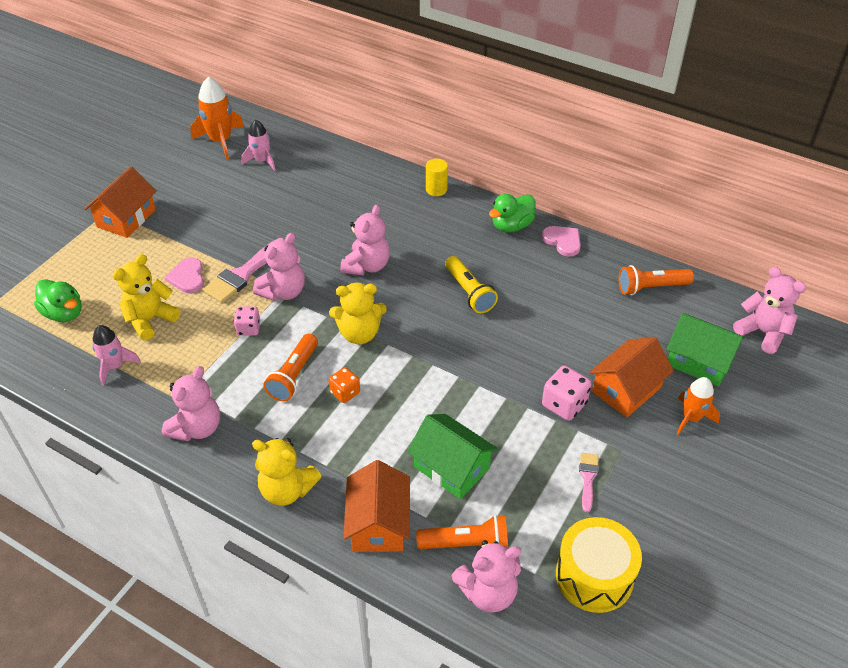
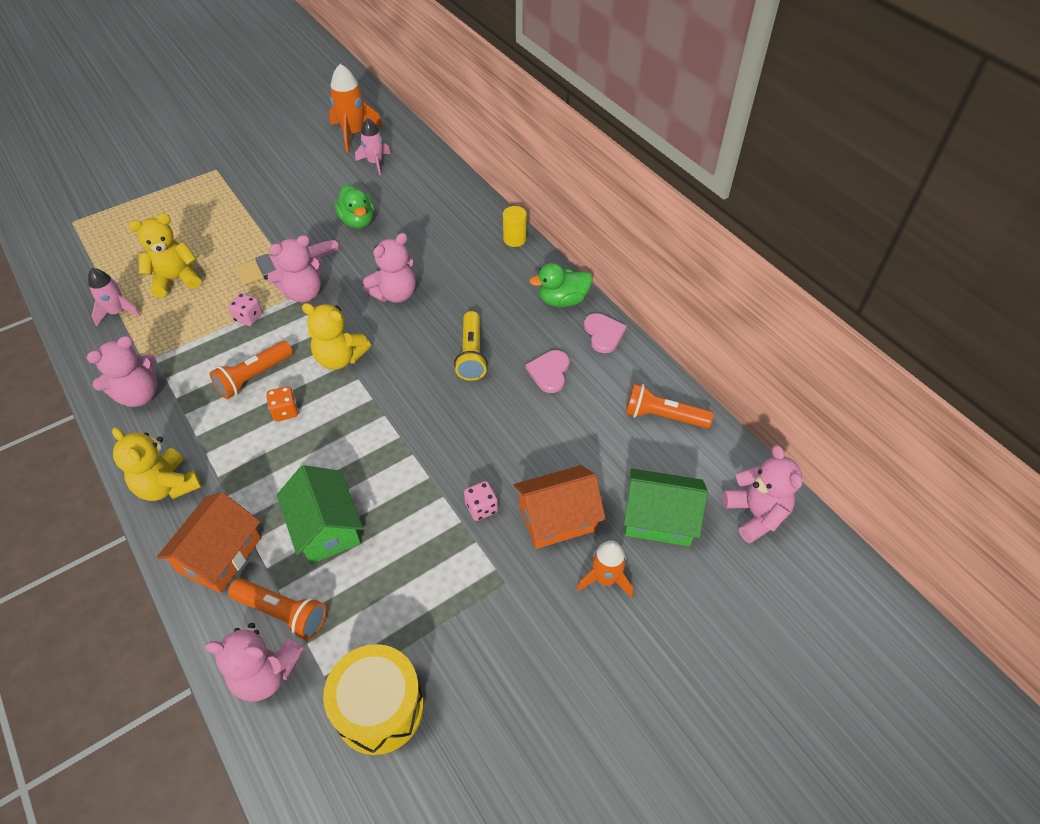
camera: 25 degrees right, 5 degrees up
green duck [34,279,81,322] -> green duck moved to [335,185,374,229]
orange house [84,167,156,238] -> none
pink heart [164,258,204,293] -> pink heart moved to [526,350,569,393]
pink dice [542,366,592,421] -> pink dice [464,481,498,521], size x0.66
pink brush [579,453,599,512] -> none
green house [667,313,745,386] -> green house turned 45 degrees counterclockwise [624,468,708,546]

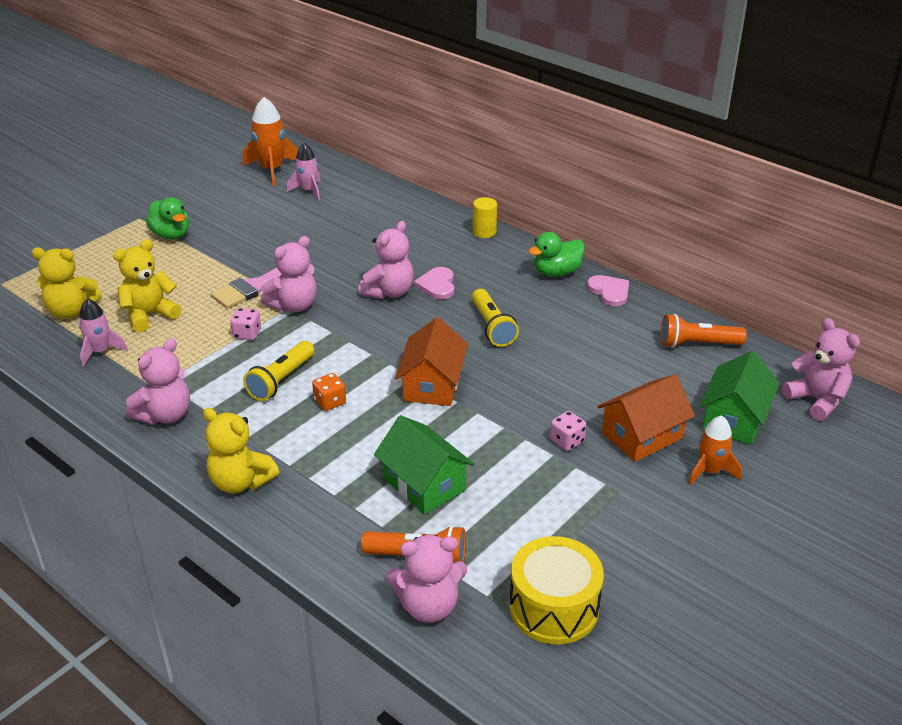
camera: 15 degrees left, 15 degrees down
orange house [157,492,261,593] -> orange house moved to [395,317,468,406]
orange flashlight [210,341,293,399] -> yellow flashlight [243,341,314,401]
yellow teddy bear [302,303,371,370] -> yellow teddy bear moved to [32,247,102,319]
green duck [335,185,374,229] -> green duck moved to [146,197,189,240]
pink heart [526,350,569,393] -> pink heart moved to [414,267,454,299]
green house [624,468,708,546] -> green house turned 60 degrees counterclockwise [699,351,780,445]

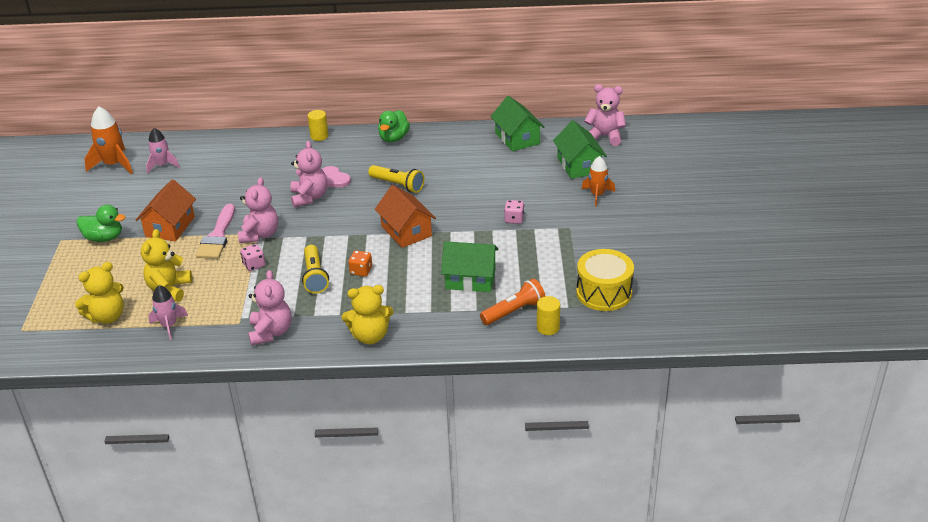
camera: 40 degrees left, 0 degrees up
pink teddy bear [386,535,467,623] -> yellow cylinder [537,296,560,335]
pink heart [587,275,629,306] -> none
orange house [597,374,695,462] -> orange house moved to [136,179,196,241]
orange flashlight [661,314,747,348] -> green house [490,96,545,152]

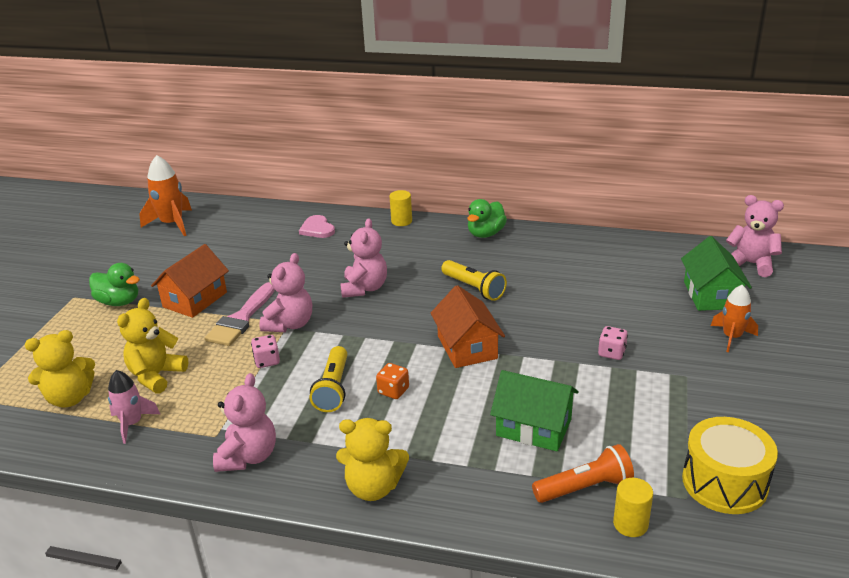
camera: 15 degrees right, 5 degrees down
pink rocket [146,128,180,173] -> none
pink heart [322,166,351,187] -> pink heart moved to [299,215,335,238]
green house [490,96,545,152] -> none

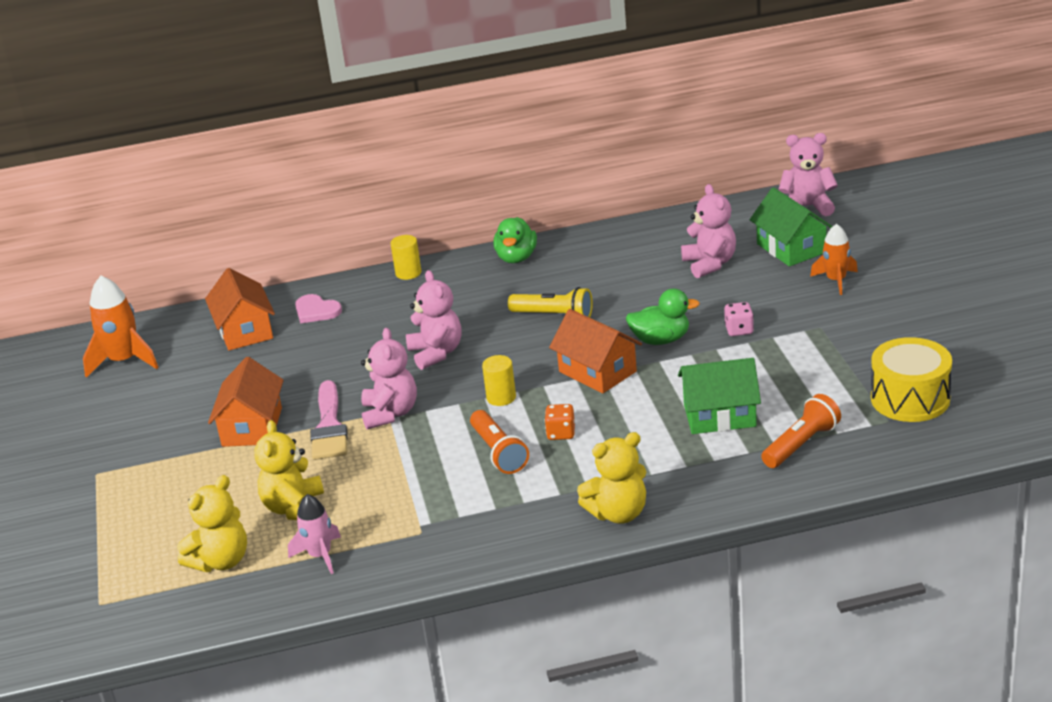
camera: 25 degrees left, 0 degrees up
green duck [89,263,140,306] -> green duck moved to [626,289,700,345]
pink teddy bear [213,373,276,472] -> pink teddy bear moved to [681,184,736,278]
pink dice [251,335,280,368] -> none
yellow flashlight [310,346,347,412] -> orange flashlight [470,410,529,474]
yellow cylinder [613,478,653,537] -> yellow cylinder moved to [482,355,516,406]
none -> orange house [205,268,275,350]

